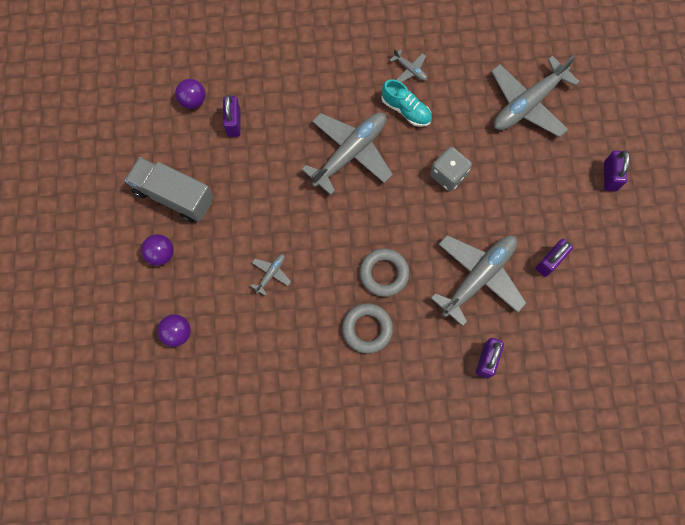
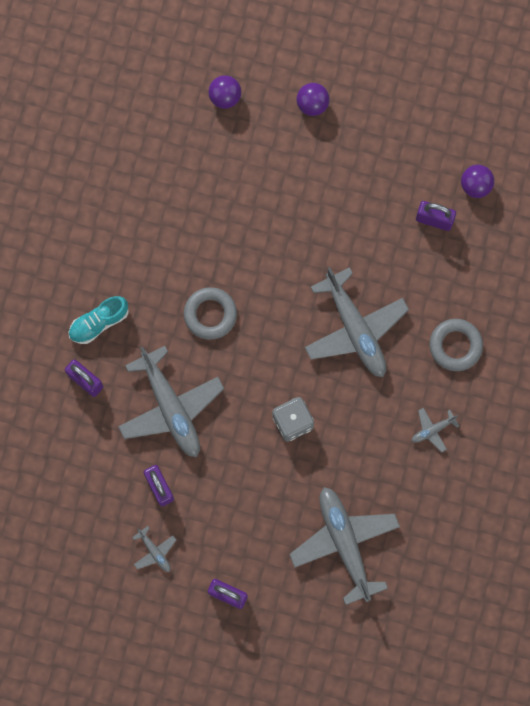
camera: 110 degrees right, 5 degrees up
grey truck [125,157,213,222] -> none
grey plane [251,254,291,296] -> grey plane moved to [132,526,176,572]
grey ring [342,303,393,354] -> grey ring moved to [430,319,483,371]
turquoise shoe [381,79,432,127] -> turquoise shoe moved to [68,296,129,344]

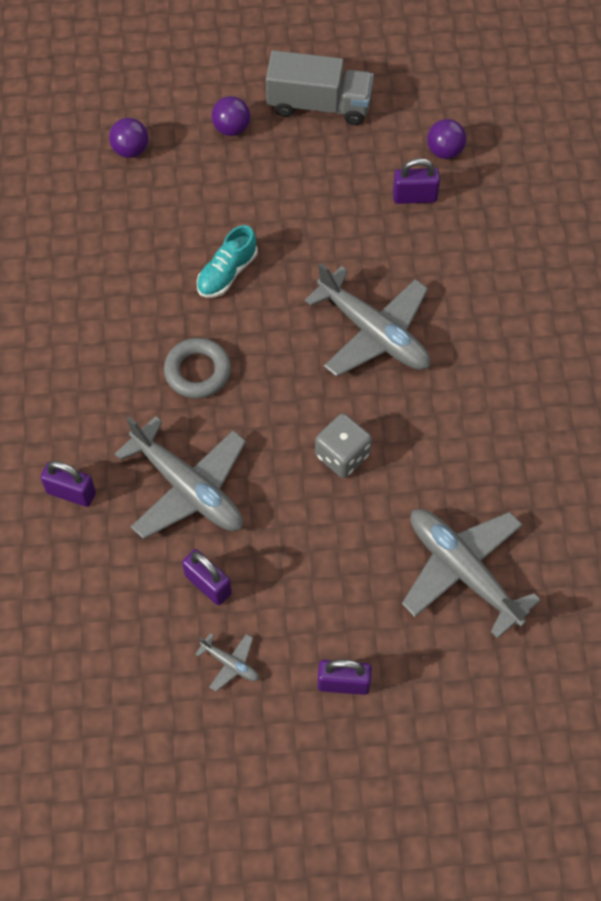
camera: 20 degrees left, 15 degrees down
turquoise shoe [68,296,129,344] -> turquoise shoe moved to [197,225,258,298]
grey plane [412,408,459,452] -> none
grey ring [430,319,483,371] -> none
none -> grey truck [266,50,373,125]

